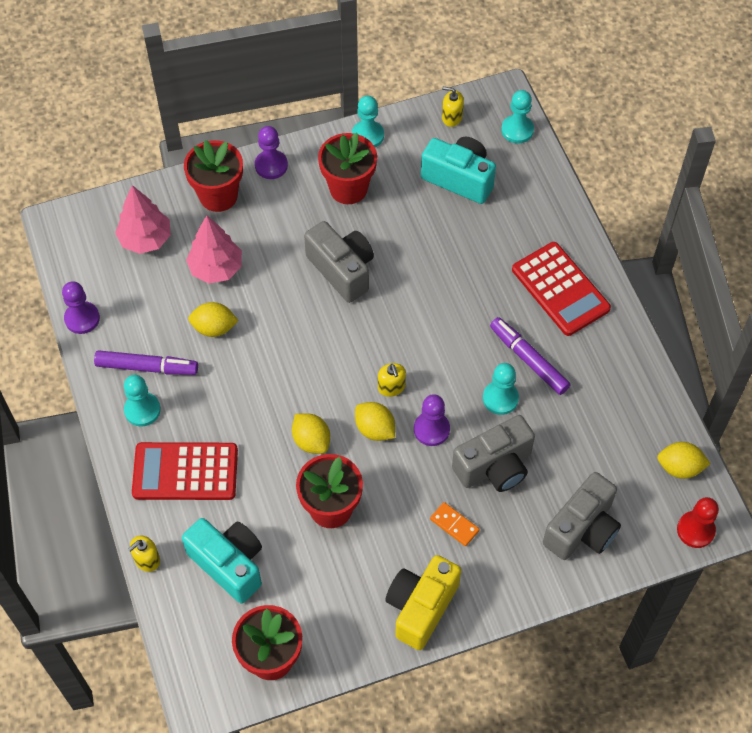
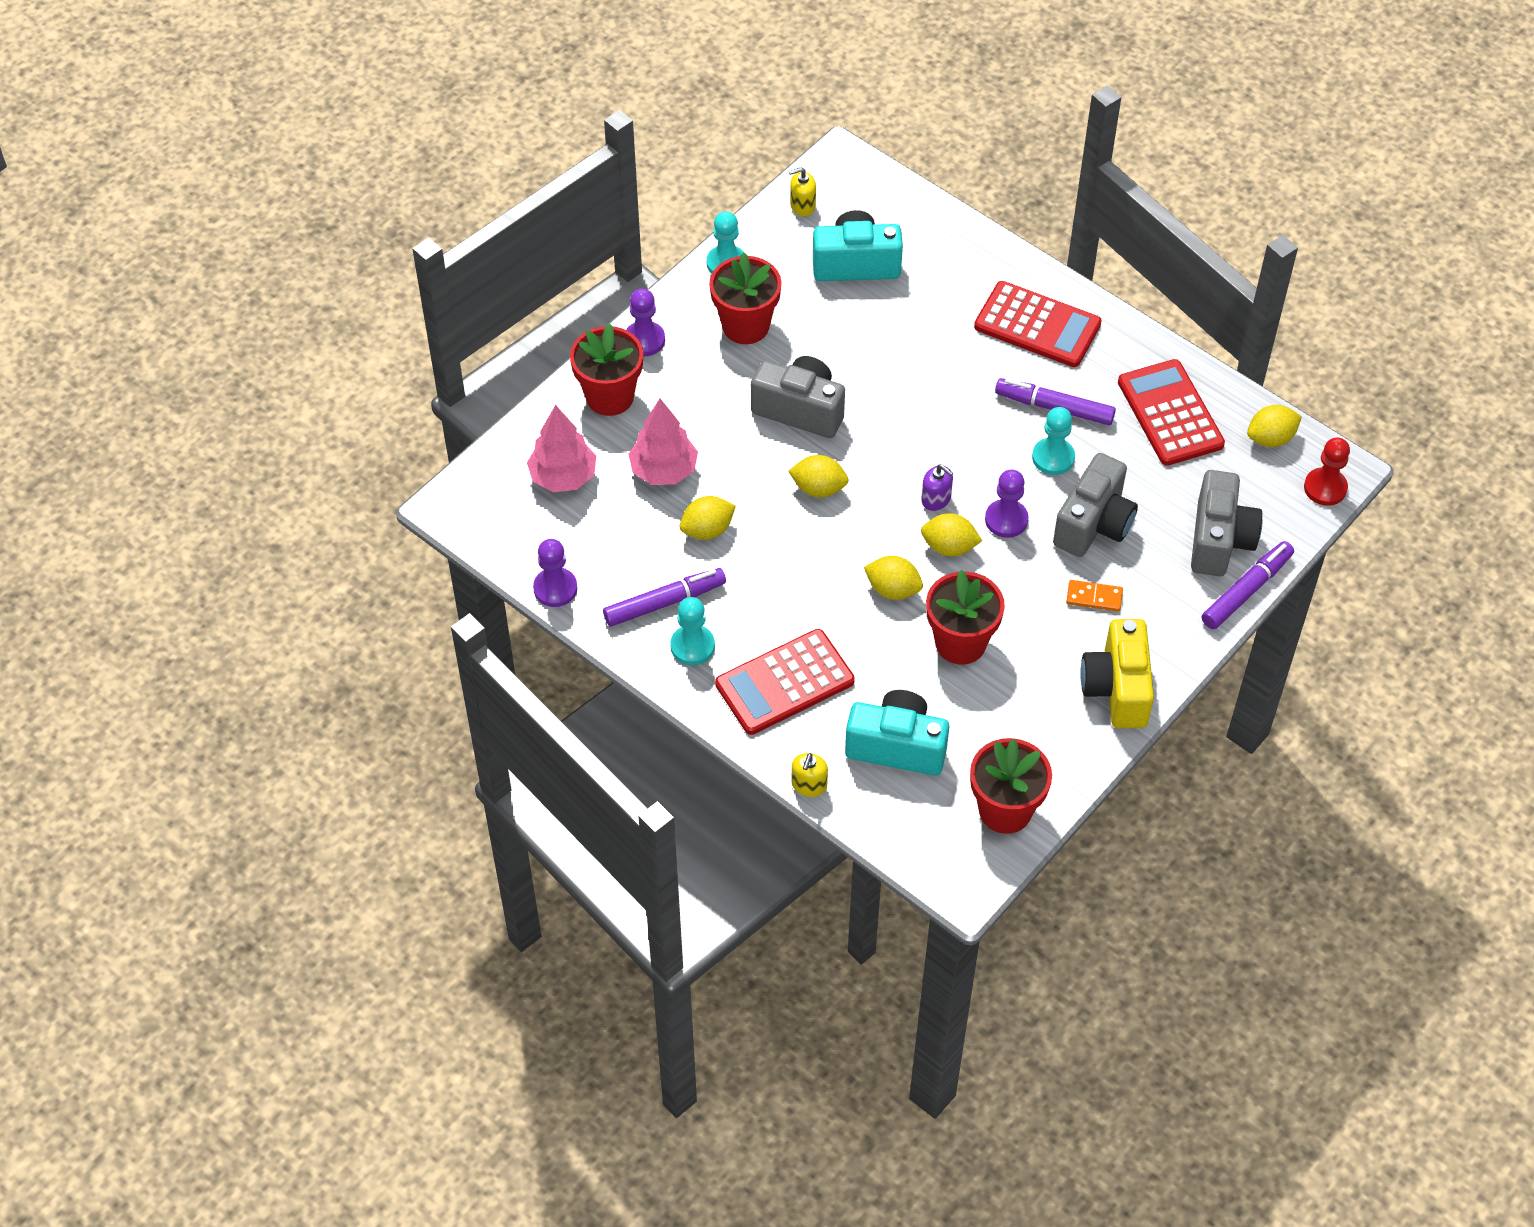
camera: 30 degrees left, 5 degrees down
yellow soap dispenser [378,363,406,397] -> purple soap dispenser [921,464,953,511]
turquoise pawn [501,90,534,143] -> none
none -> yellow lemon [788,455,849,498]
none -> red calculator [1118,359,1225,466]
none -> purple marker [1202,541,1294,629]

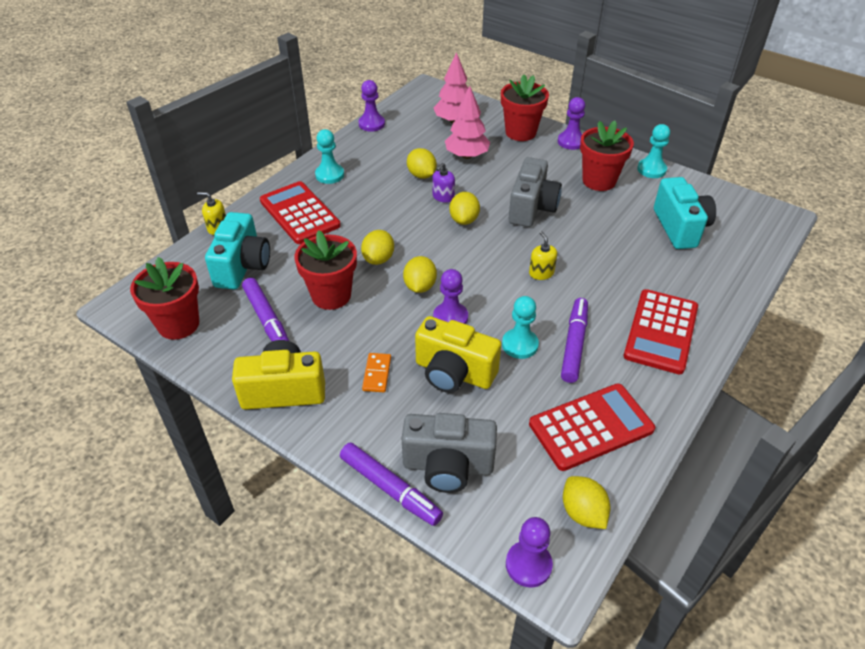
camera: 85 degrees right, 10 degrees down
purple marker [603,568,726,627] -> purple marker moved to [242,278,289,341]
yellow soap dispenser [789,167,816,216] -> yellow soap dispenser moved to [529,231,557,280]
purple soap dispenser [921,464,953,511] -> purple soap dispenser moved to [433,163,455,203]
grey camera [1053,453,1138,557] -> yellow camera [415,316,501,393]
red pawn [1304,438,1350,506] -> purple pawn [506,517,553,587]

